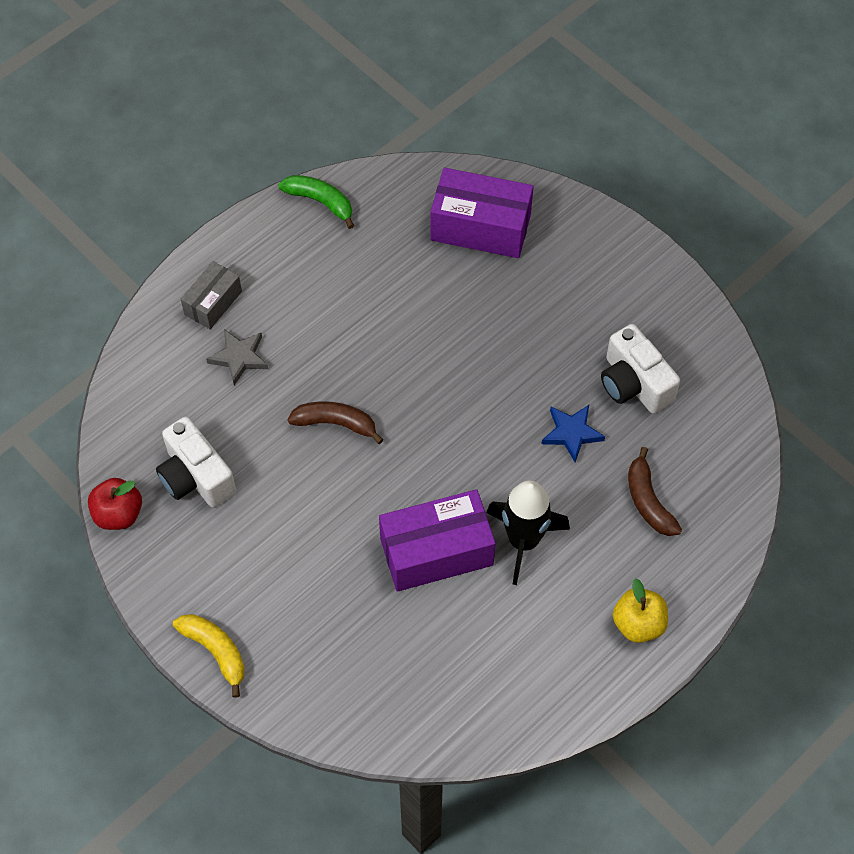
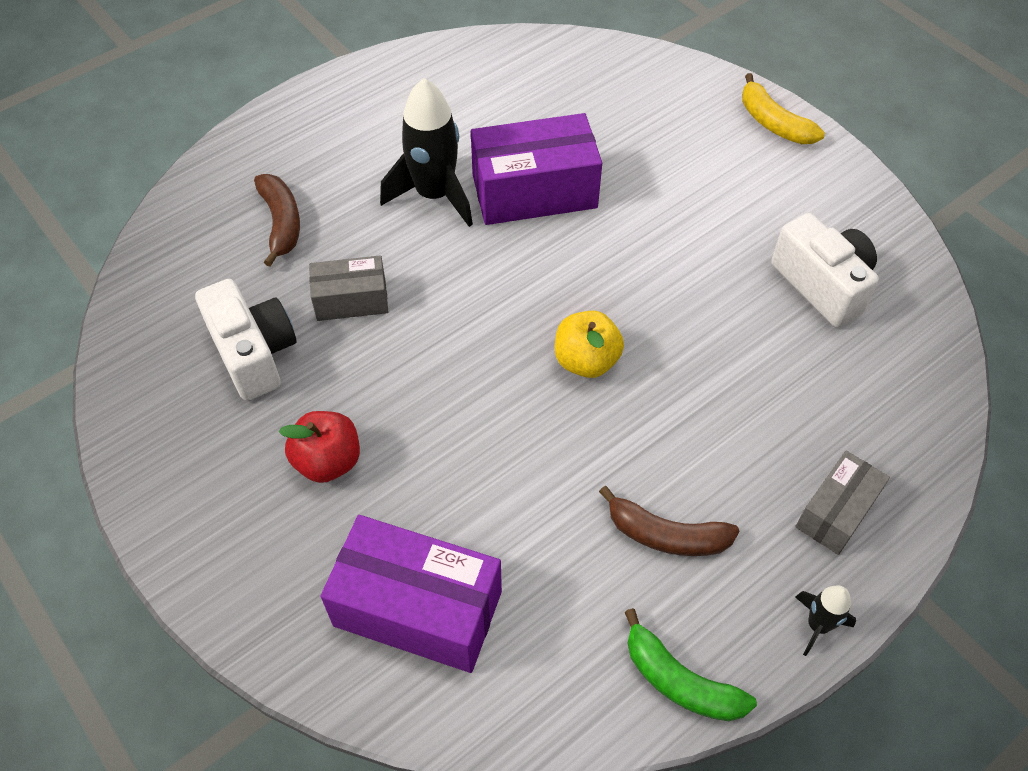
camera: 175 degrees left, 5 degrees down
red apple [88,478,142,530] -> red apple moved to [279,411,360,483]
grey star [206,329,268,385] -> none
brown banana [287,401,383,444] -> brown banana moved to [599,486,740,556]
blue star [542,405,605,462] -> grey box [309,255,388,321]
yellow apple [613,578,668,643] -> yellow apple moved to [555,311,624,378]
none -> black rocket [795,585,856,656]

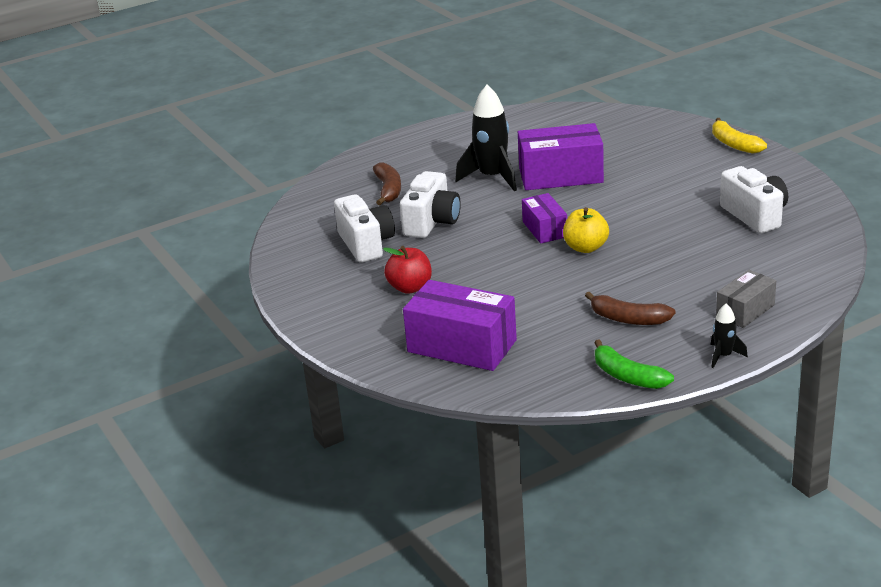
camera: 10 degrees right, 25 degrees down
grey box [309,255,388,321] -> white camera [400,171,461,238]
none -> purple box [522,193,567,243]

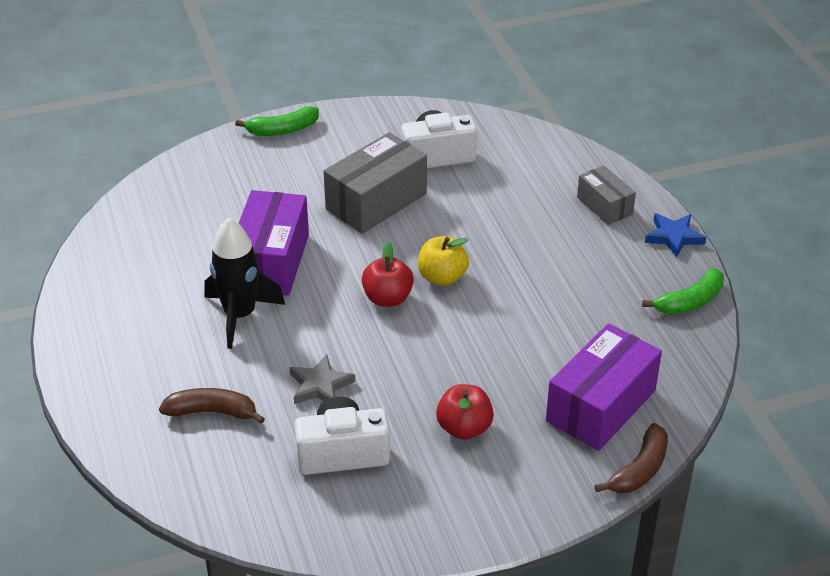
camera: 80 degrees left, 10 degrees up
white camera [400,171,461,238] -> grey star [290,354,355,404]
purple box [522,193,567,243] -> red apple [362,242,414,307]
brown banana [585,292,675,325] -> brown banana moved to [594,423,668,493]
black rocket [710,303,748,368] -> blue star [645,213,706,257]
yellow banana [712,118,767,154] -> green banana [235,106,319,136]
none -> grey box [324,132,427,234]

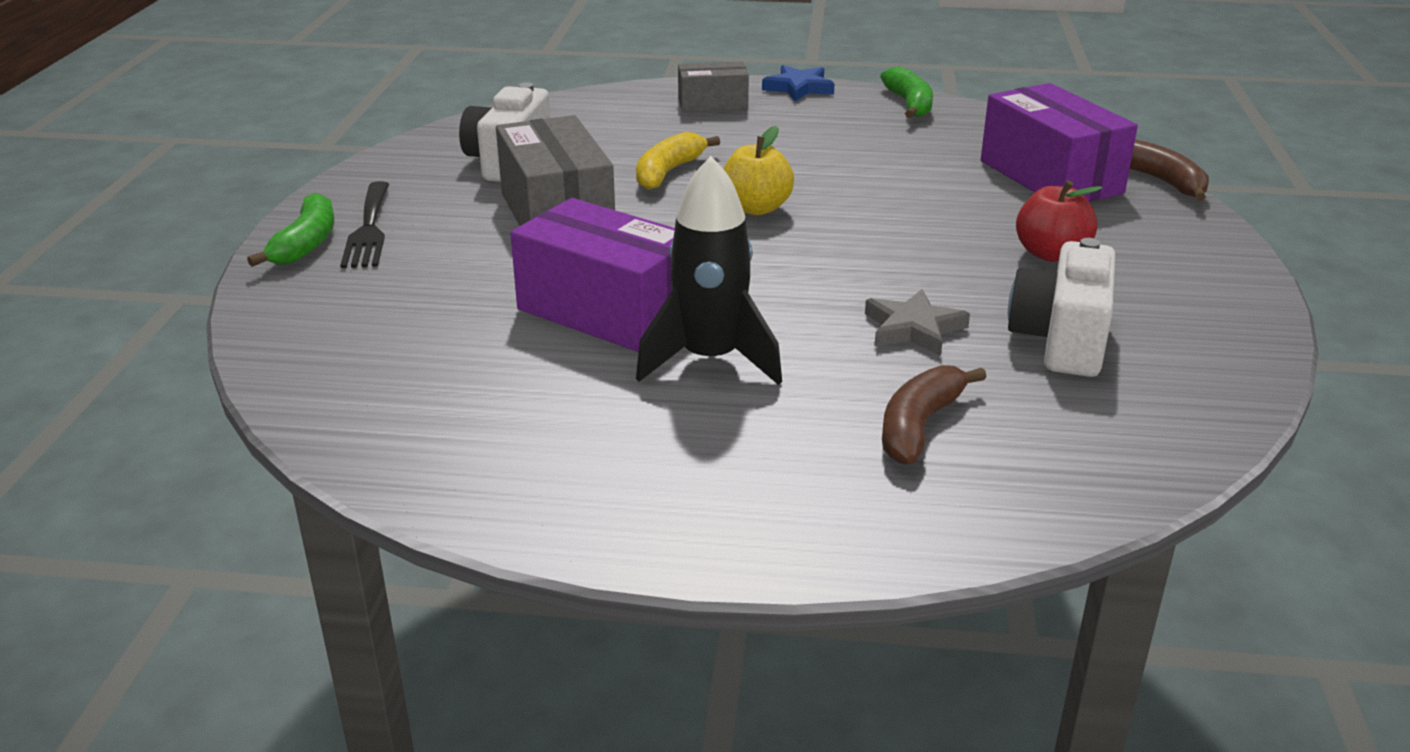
camera: 65 degrees left, 10 degrees down
red apple [362,242,414,307] -> none
none -> black fork [340,181,389,268]
none -> yellow banana [636,132,720,190]

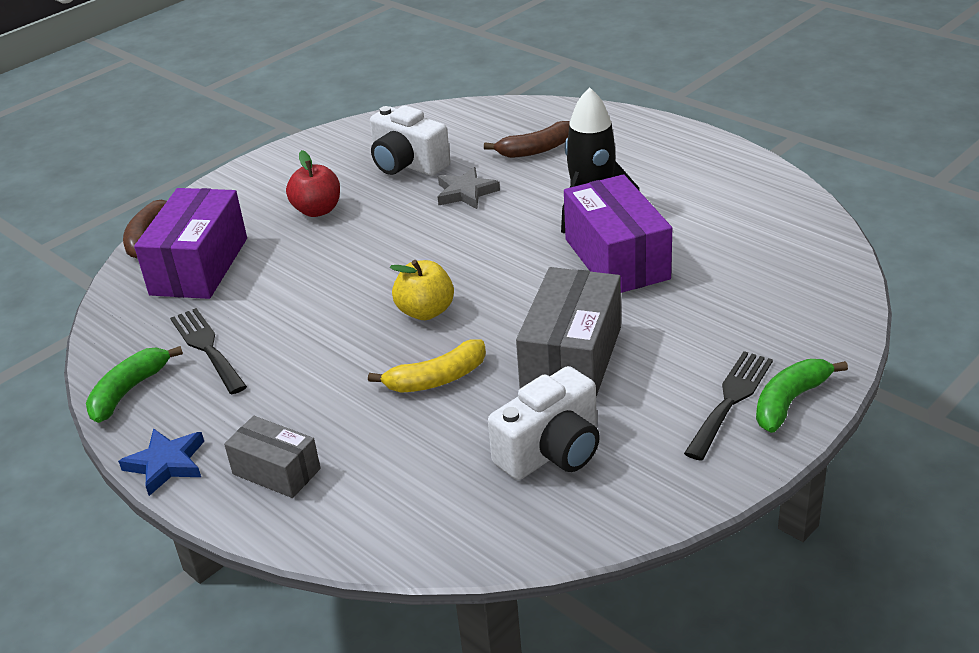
camera: 140 degrees left, 5 degrees up
white camera [1008,238,1116,377] -> white camera turned 75 degrees clockwise [370,105,450,176]
none -> black fork [170,308,247,394]

